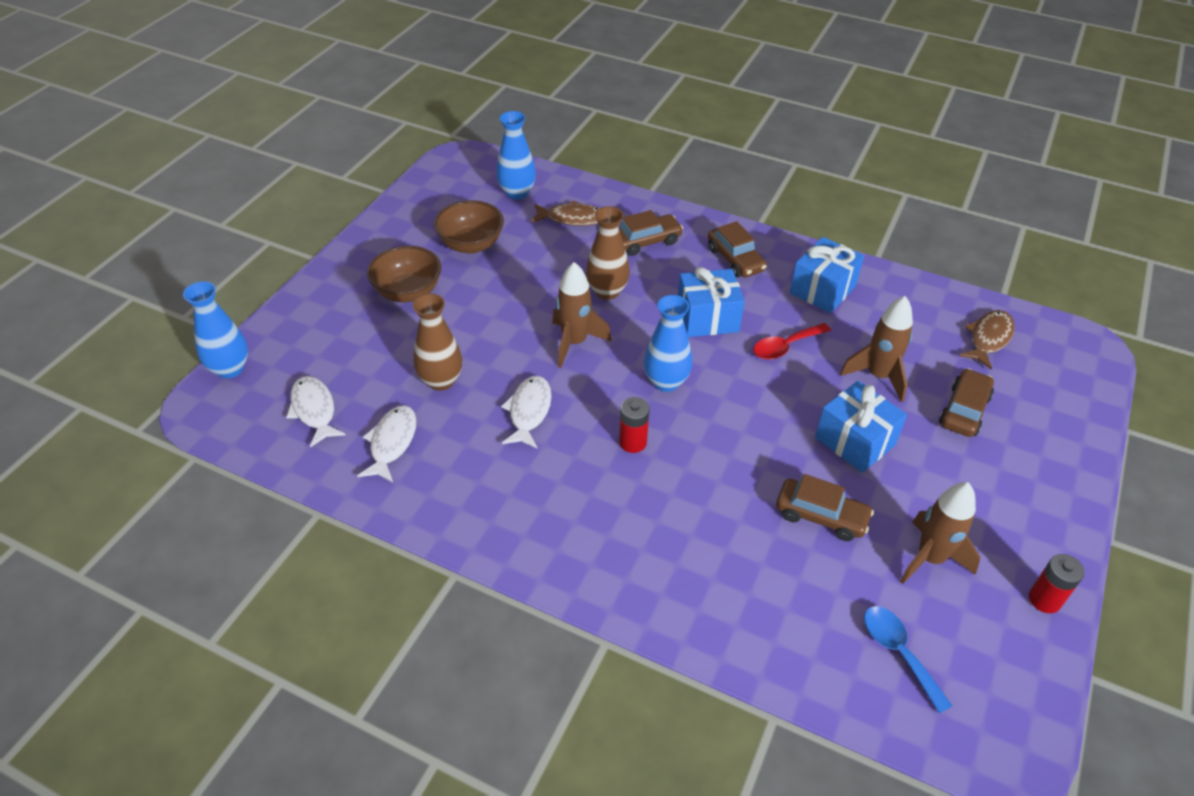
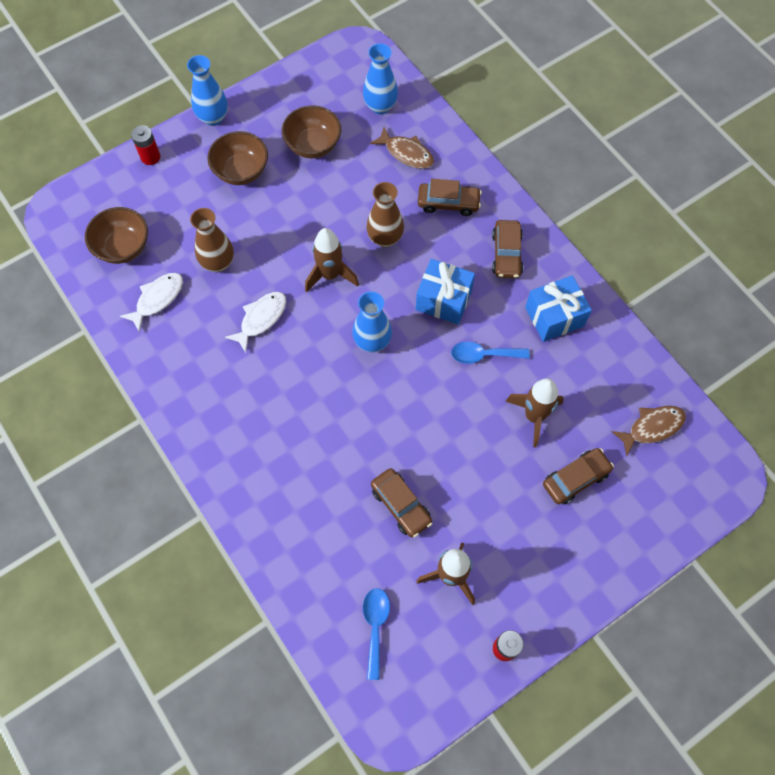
camera: 30 degrees right, 20 degrees up
blue vase [183,281,248,378] -> blue vase moved to [187,55,228,126]
white fish [286,376,346,448] -> brown bowl [85,207,148,264]
red battery [619,397,649,453] -> red battery moved to [131,125,160,165]
red spoon [753,323,831,360] -> blue spoon [451,341,529,364]
blue gift [815,381,907,473] -> none

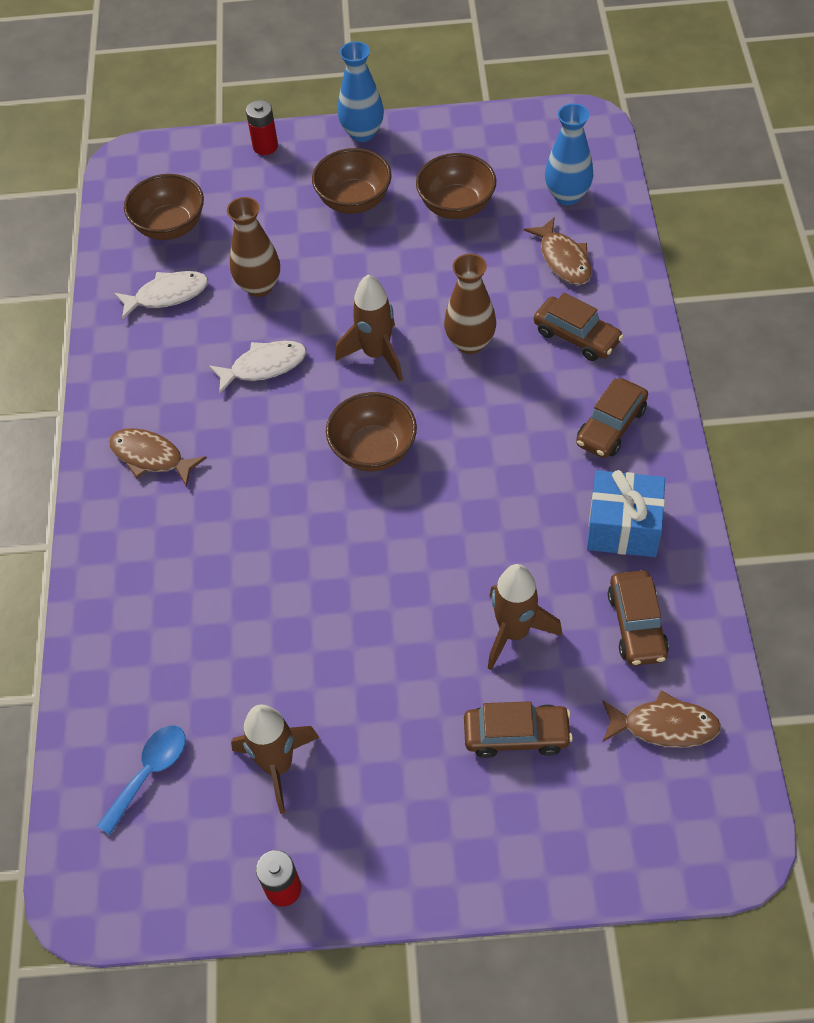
camera: 35 degrees right, 10 degrees down
blue vase [352,291,392,352] -> brown bowl [326,392,417,471]
brown car [371,468,432,537] -> brown car moved to [608,570,669,666]
blue gift [416,259,475,324] -> none
blue spoon [451,341,529,364] -> none
none -> brown fish [109,428,207,487]

